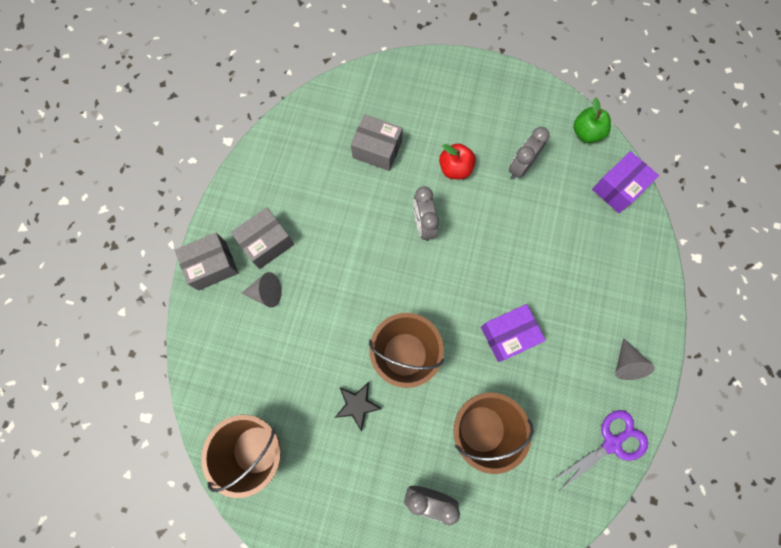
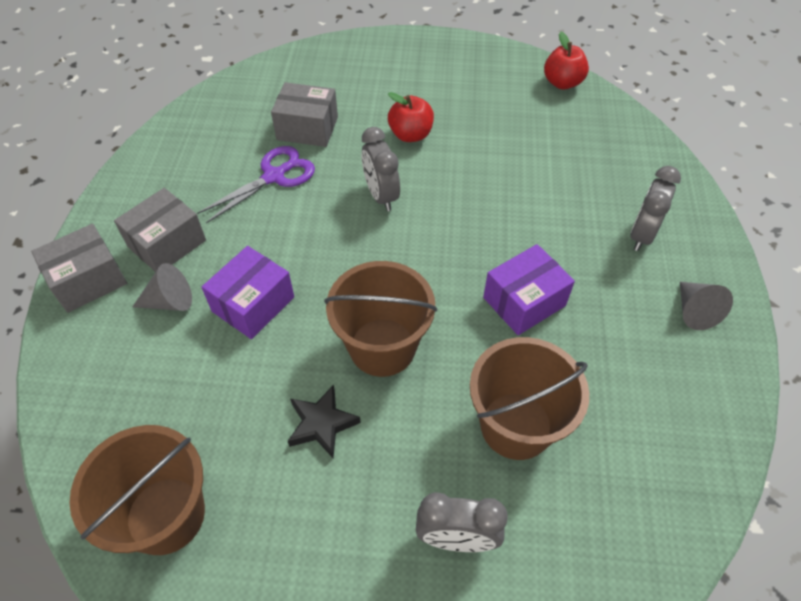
camera: 10 degrees left, 20 degrees down
grey clock [509,127,550,180] -> grey clock moved to [630,166,681,251]
purple scissors [553,410,648,491] -> purple scissors moved to [197,146,315,223]
green apple [573,97,611,143] -> red apple [544,32,589,90]
purple box [592,151,659,213] -> purple box moved to [202,246,294,339]

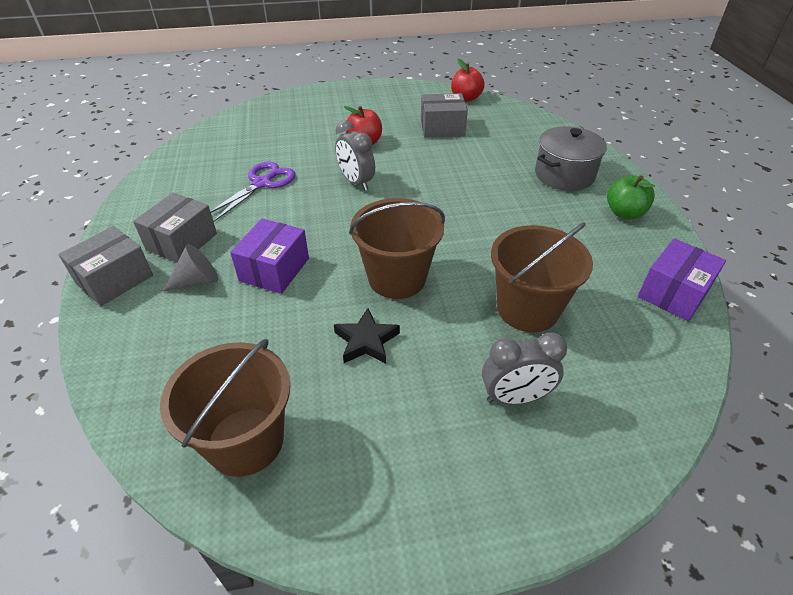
camera: 15 degrees left, 10 degrees down
grey box [271,82,338,147] -> grey box moved to [421,93,468,138]
purple box [483,244,575,335] -> purple box moved to [638,238,726,321]
grey clock [630,166,681,251] -> grey pot [535,126,607,191]
grey cone [680,282,733,330] -> green apple [607,175,655,219]

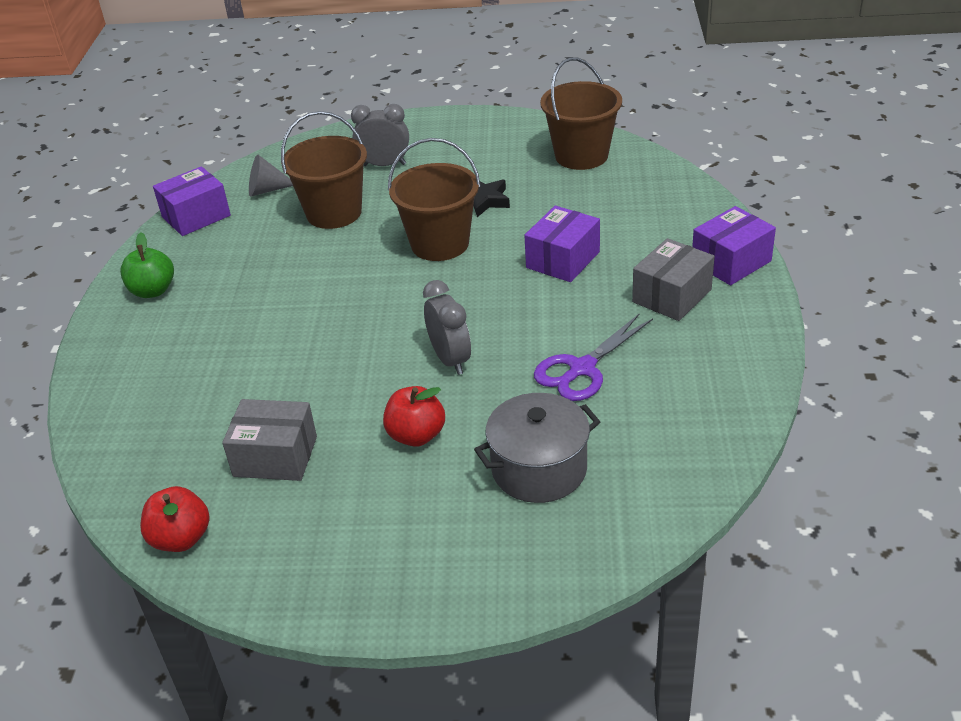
camera: 165 degrees left, 5 degrees down
grey box [58,226,153,306] -> purple box [692,206,776,285]
grey cone [163,244,218,291] -> grey cone moved to [249,154,293,197]
grey pot [535,126,607,191] -> grey pot moved to [474,393,600,503]

